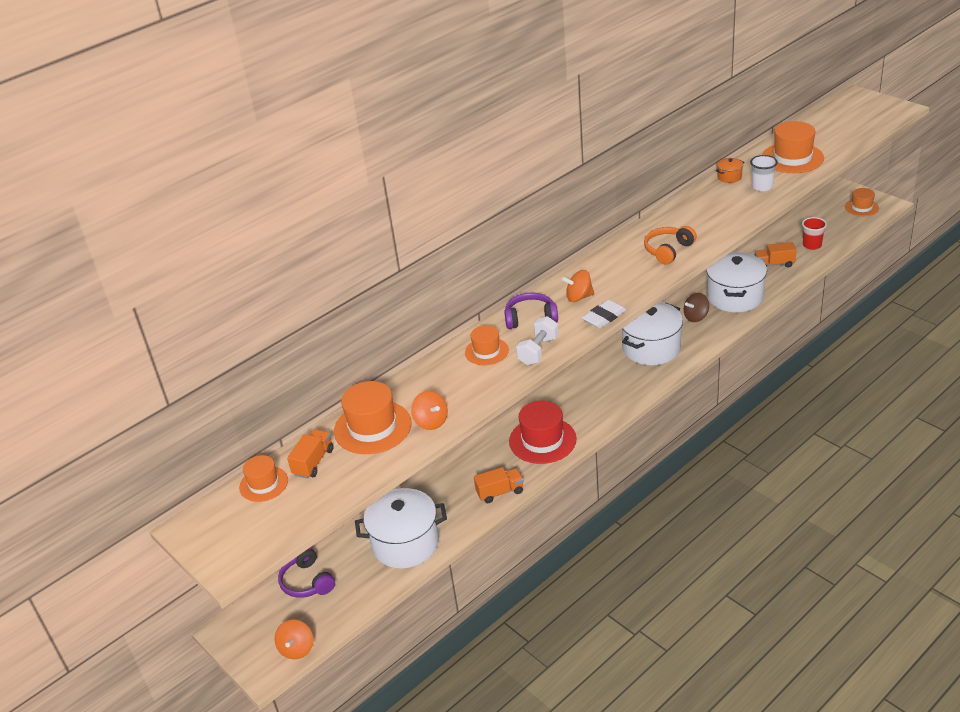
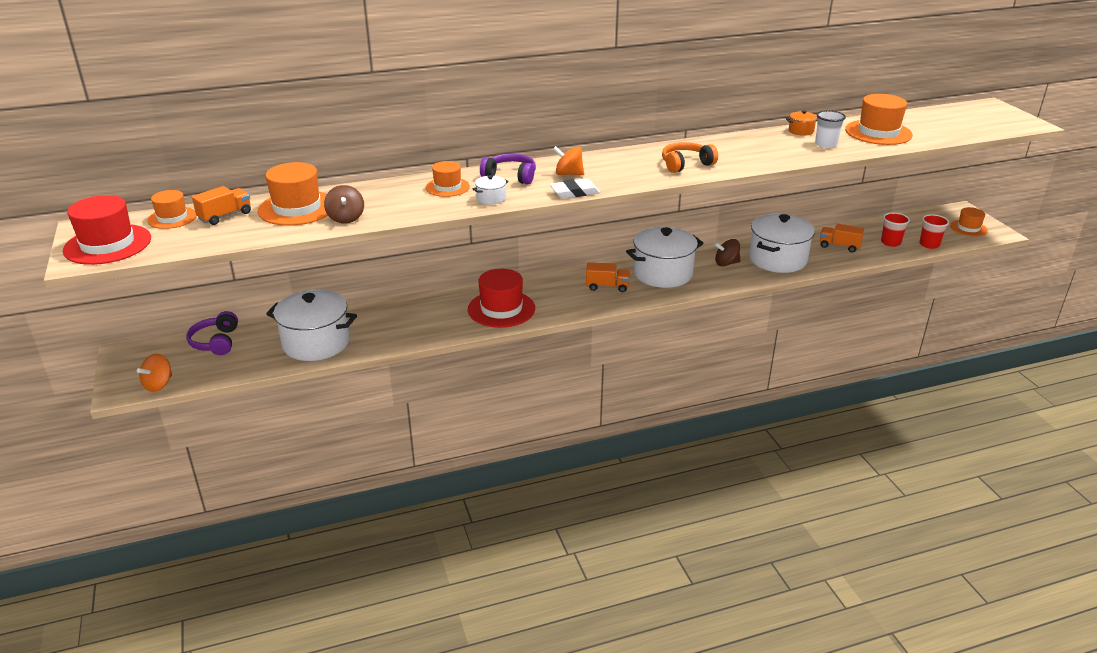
camera: 20 degrees right, 5 degrees down
orange spinning top [411,391,448,430] -> brown spinning top [324,185,364,224]
orange truck [474,467,524,503] -> orange truck moved to [586,262,630,292]
white dumbbell [516,316,559,365] -> white pot [472,175,509,205]
none -> red hat [63,195,151,265]
none -> red cup [919,214,949,249]

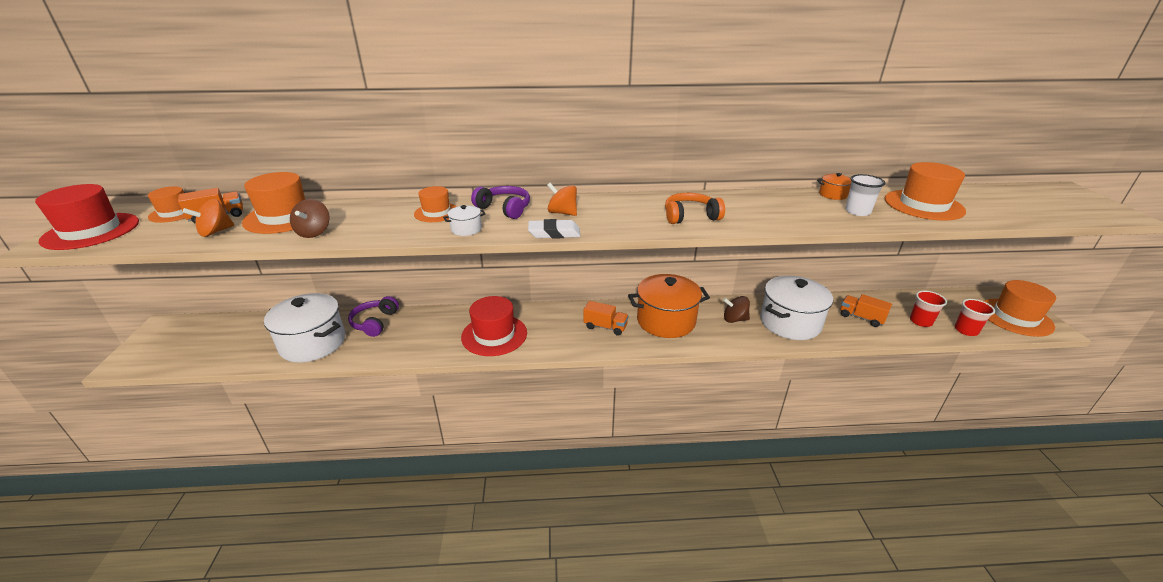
camera: 15 degrees right, 0 degrees up
orange spinning top [137,354,172,392] -> orange spinning top moved to [183,199,234,237]
purple headphones [186,311,238,355] -> purple headphones moved to [348,296,399,337]
white pot [626,227,704,288] -> orange pot [628,274,710,338]
orange hat [950,207,988,237] -> orange hat [984,280,1056,337], size x1.66

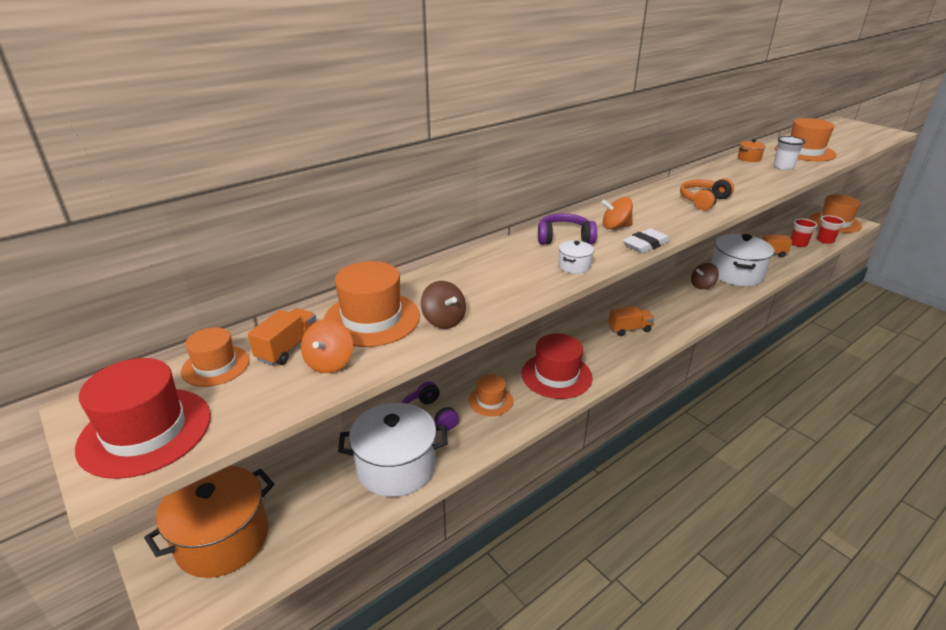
camera: 35 degrees left, 0 degrees up
orange hat [414,186,457,222] -> orange hat moved to [468,374,513,416]
orange pot [628,274,710,338] -> orange pot moved to [144,466,274,578]

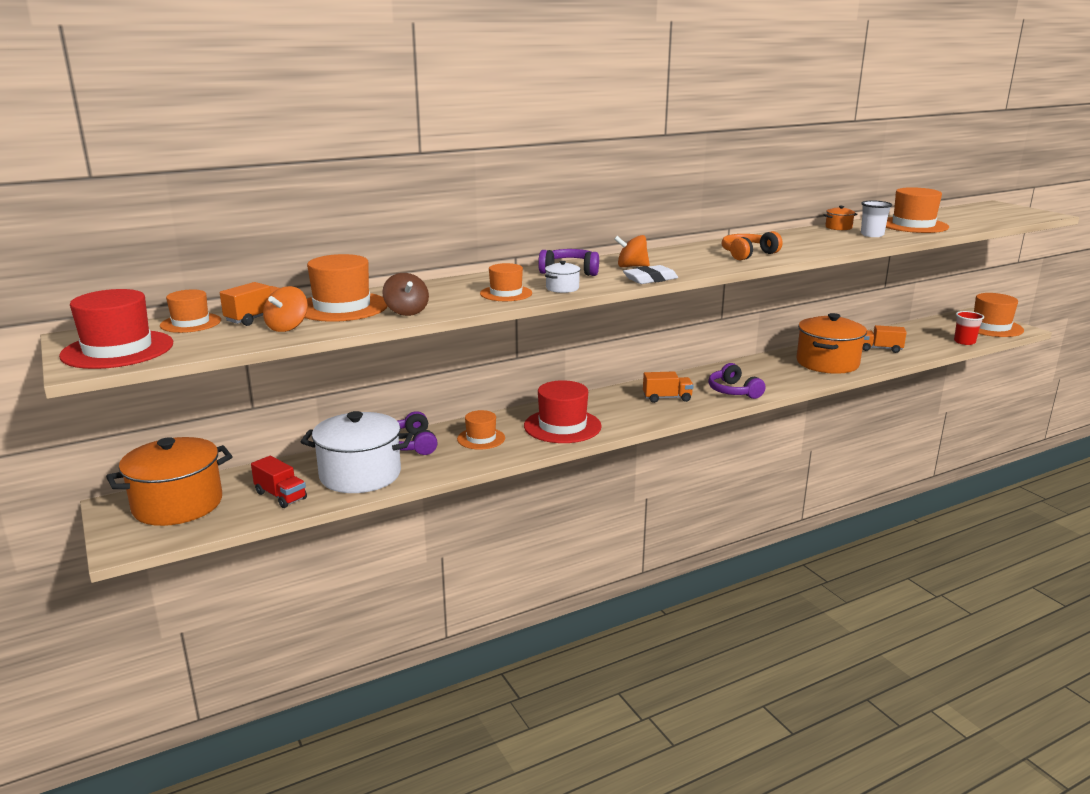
camera: 10 degrees right, 10 degrees down
brown spinning top [691,263,719,289] -> none
white pot [712,234,774,286] -> orange pot [796,313,867,374]
red cup [791,219,817,247] -> none
none -> red truck [251,456,307,508]
none -> orange hat [480,263,532,301]
none -> purple headphones [708,363,766,399]

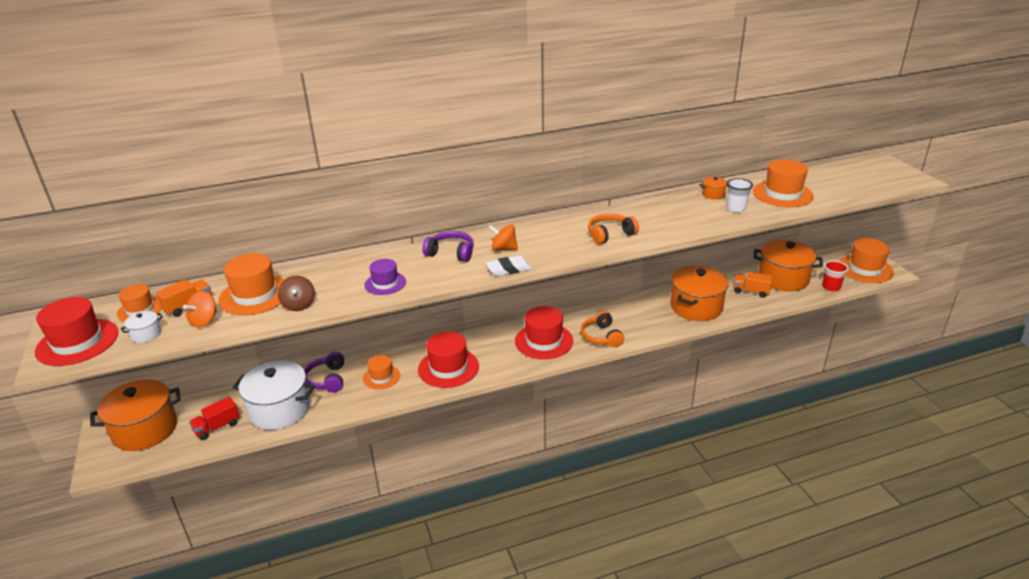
camera: 10 degrees right, 10 degrees up
red truck [251,456,307,508] -> red truck turned 90 degrees clockwise [189,397,240,440]
orange hat [480,263,532,301] -> purple hat [365,259,406,295]
white pot [545,261,581,293] -> white pot moved to [120,311,163,343]
orange truck [643,371,694,403] -> red hat [515,306,573,359]
purple headphones [708,363,766,399] -> orange headphones [581,311,624,347]
none -> orange pot [753,240,823,292]

